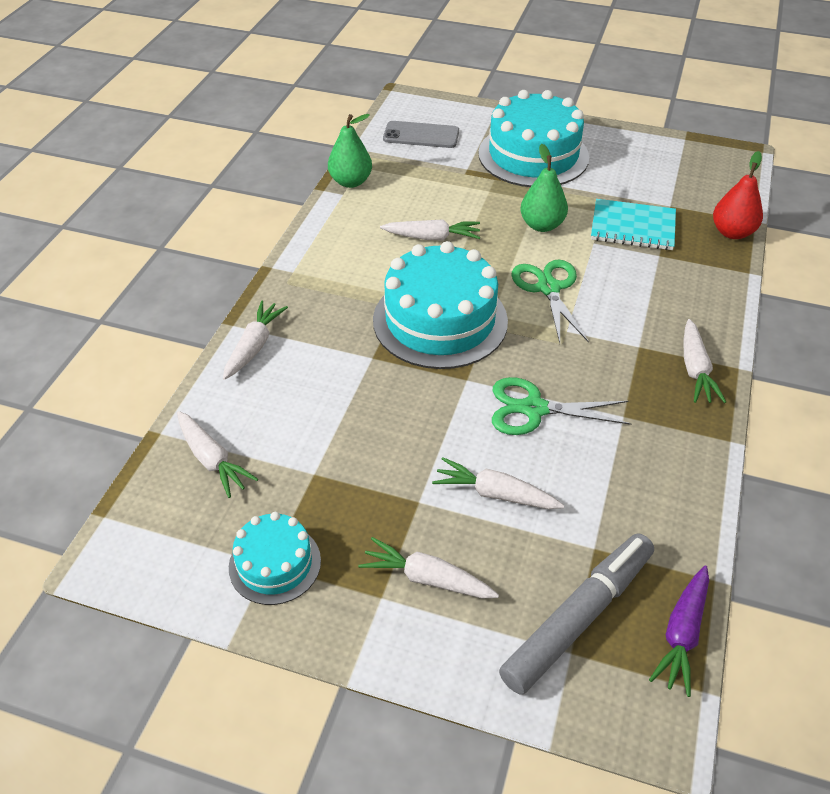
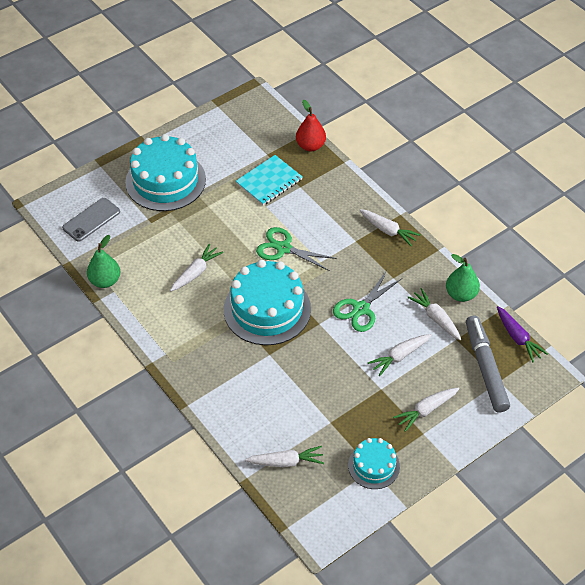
camera: 55 degrees left, 5 degrees up
white carrot [223,300,288,380] -> white carrot moved to [407,288,461,340]
green pear [520,144,568,232] -> green pear moved to [446,254,480,302]

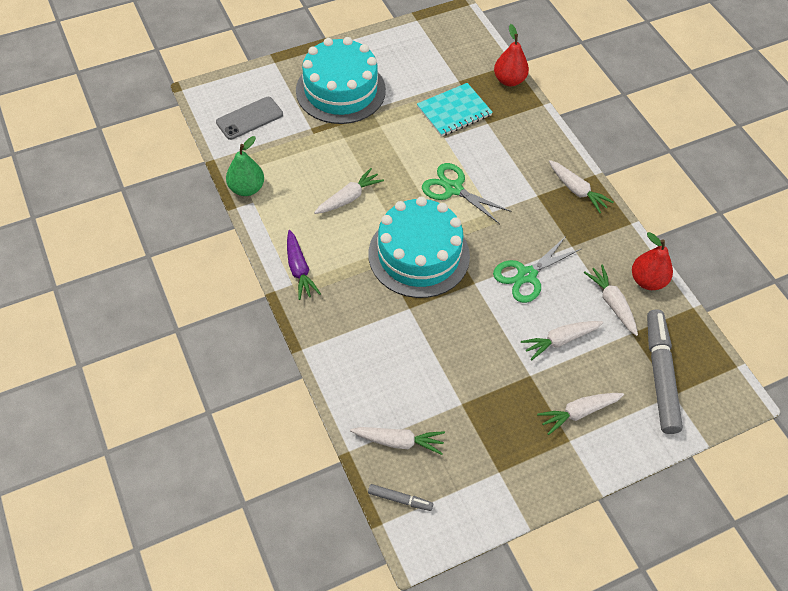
camera: 10 degrees right, 5 degrees up
turquoise cake [348,438,400,489] -> none
green pear [446,254,480,302] -> red pear [632,232,673,290]
purple carrot [497,306,548,362] -> purple carrot moved to [287,230,321,300]
none -> grey marker [368,484,433,511]

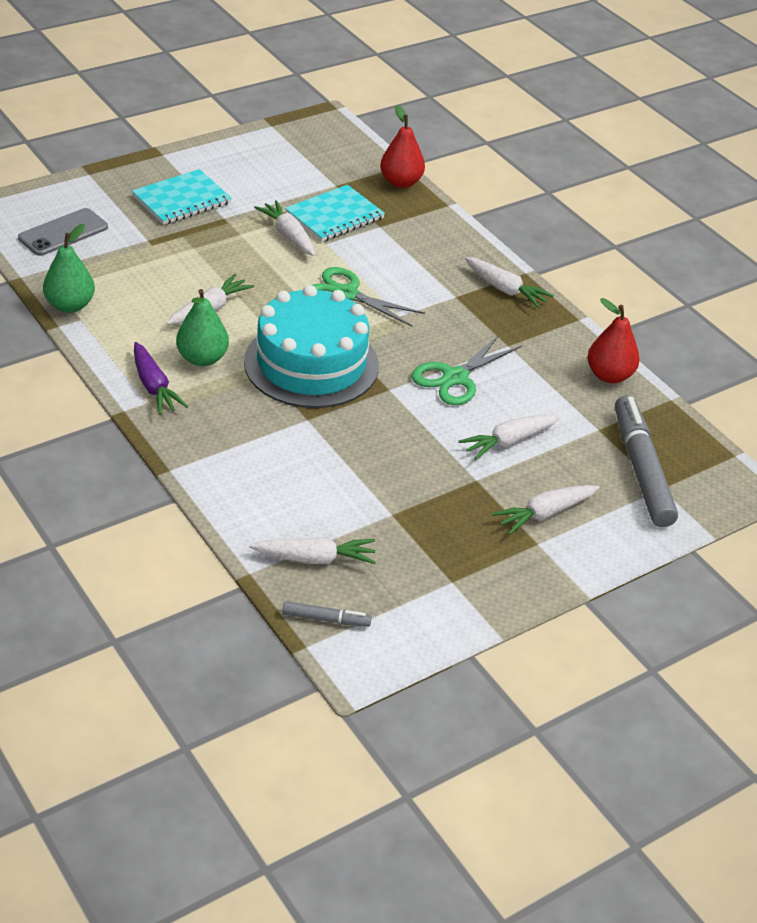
camera: 10 degrees left, 15 degrees down
turquoise cake [296,37,386,124] -> turquoise notebook [132,169,232,225]
white carrot [584,265,638,336] -> white carrot moved to [254,200,315,256]
none -> green pear [176,289,229,366]

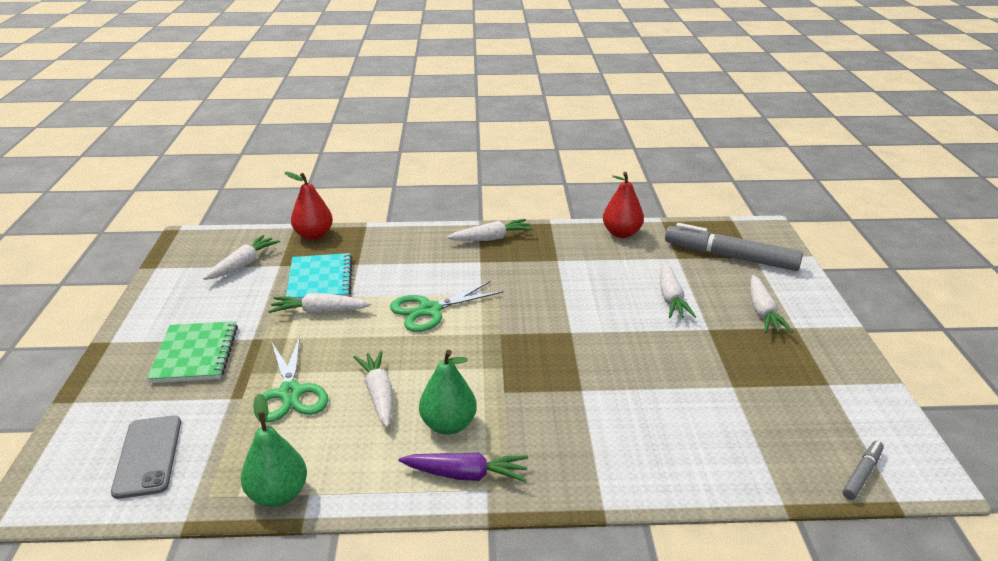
camera: 55 degrees left, 10 degrees down
turquoise notebook [132,169,232,225] -> green notebook [147,321,238,383]
turquoise cake [244,285,379,408] -> none
white carrot [249,537,376,564] -> white carrot moved to [203,235,280,280]
green scissors [412,334,521,405] -> green scissors moved to [254,336,328,422]

